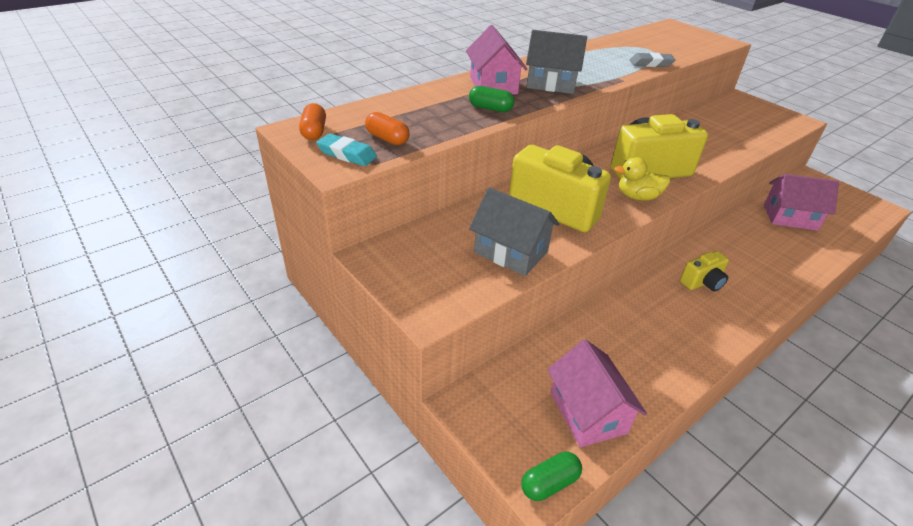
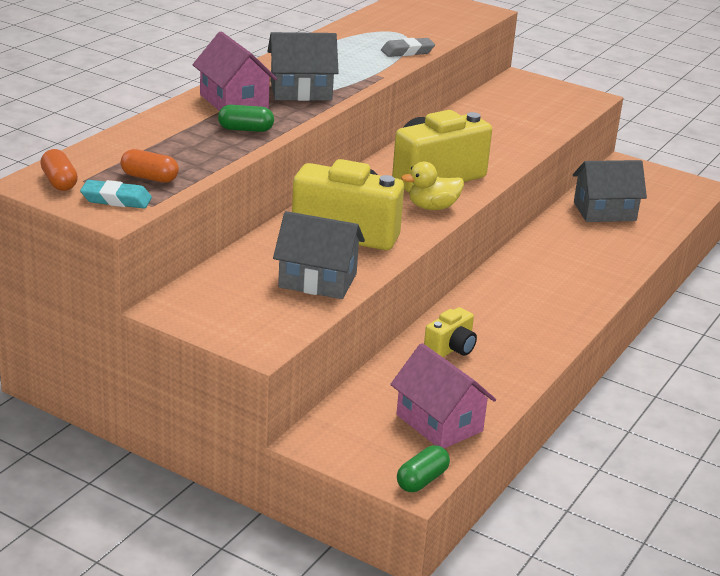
camera: 20 degrees left, 10 degrees down
yellow camera [680,251,729,292] -> yellow camera moved to [424,307,477,357]
pink house [764,174,839,231] -> grey house [573,160,647,222]

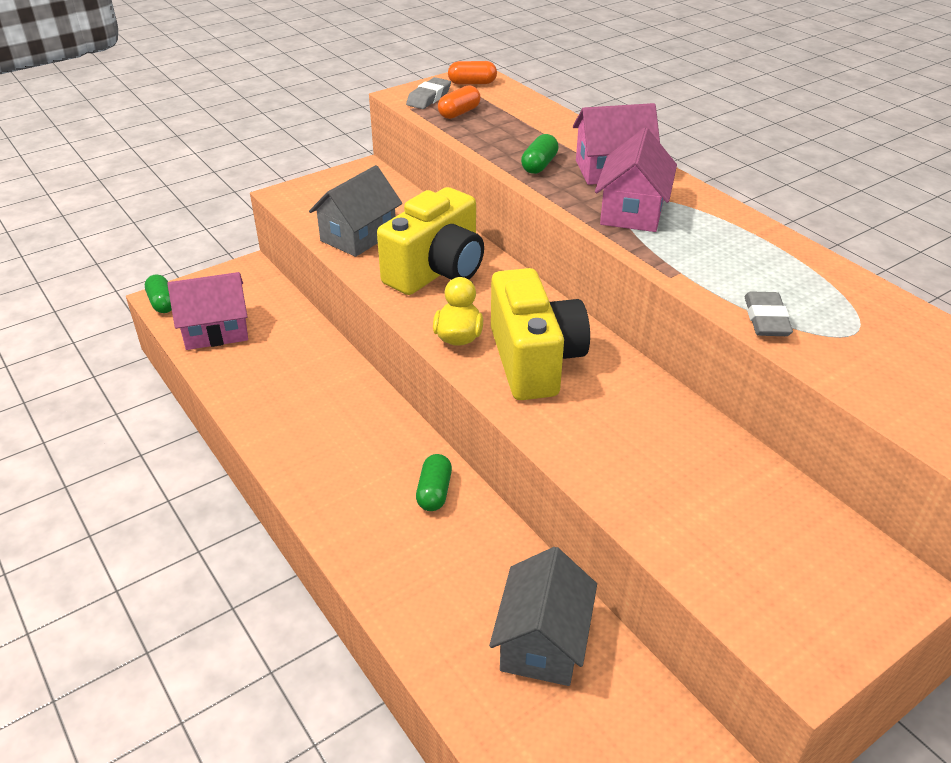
camera: 115 degrees right, 10 degrees up
turquoise eraser [80,180,152,208] -> grey eraser [406,77,451,109]
grey house [268,32,339,101] -> pink house [595,128,677,232]
yellow camera [424,307,477,357] -> none
none -> green capsule [416,454,452,511]

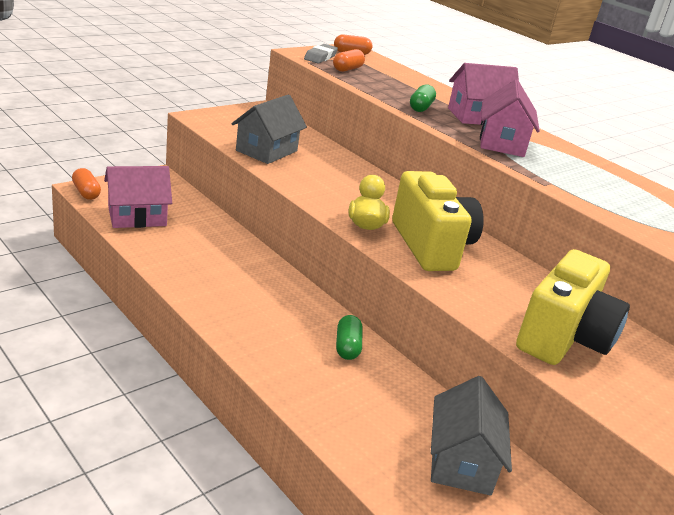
camera: 10 degrees left, 10 degrees down
green capsule [145,274,172,313] -> orange capsule [72,168,101,200]
yellow camera [377,187,484,295] -> yellow camera moved to [516,249,630,365]
grey eraser [745,291,793,336] -> none

